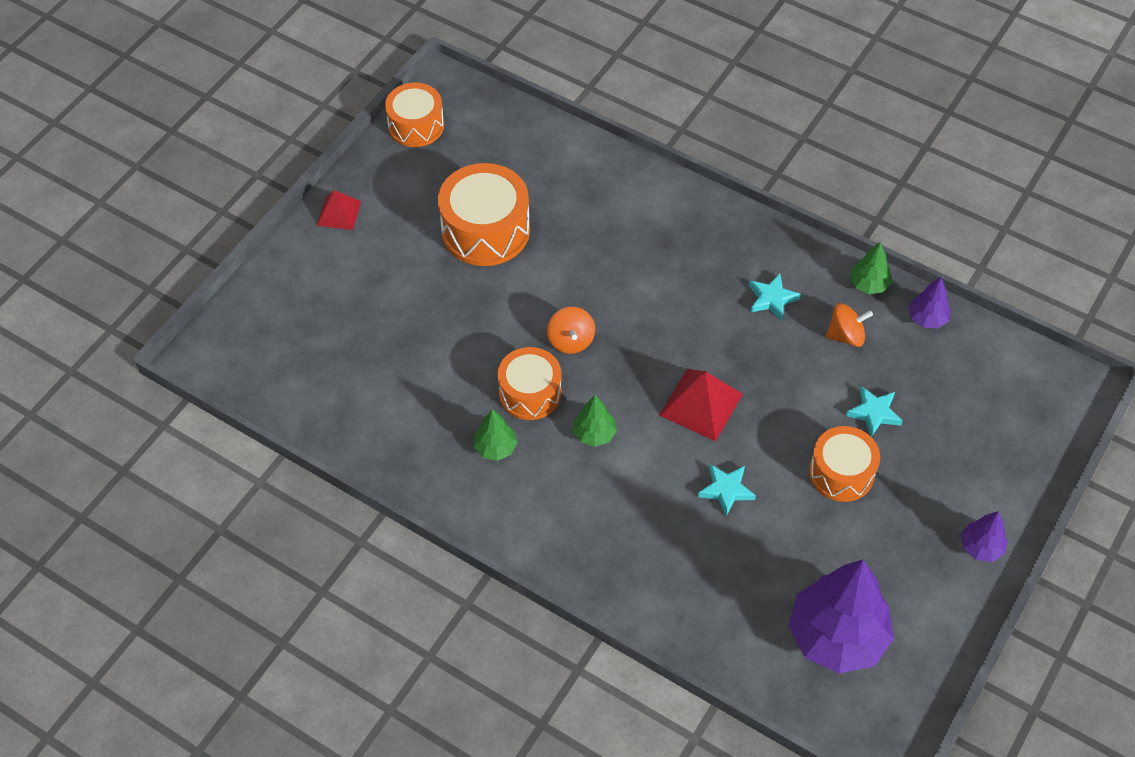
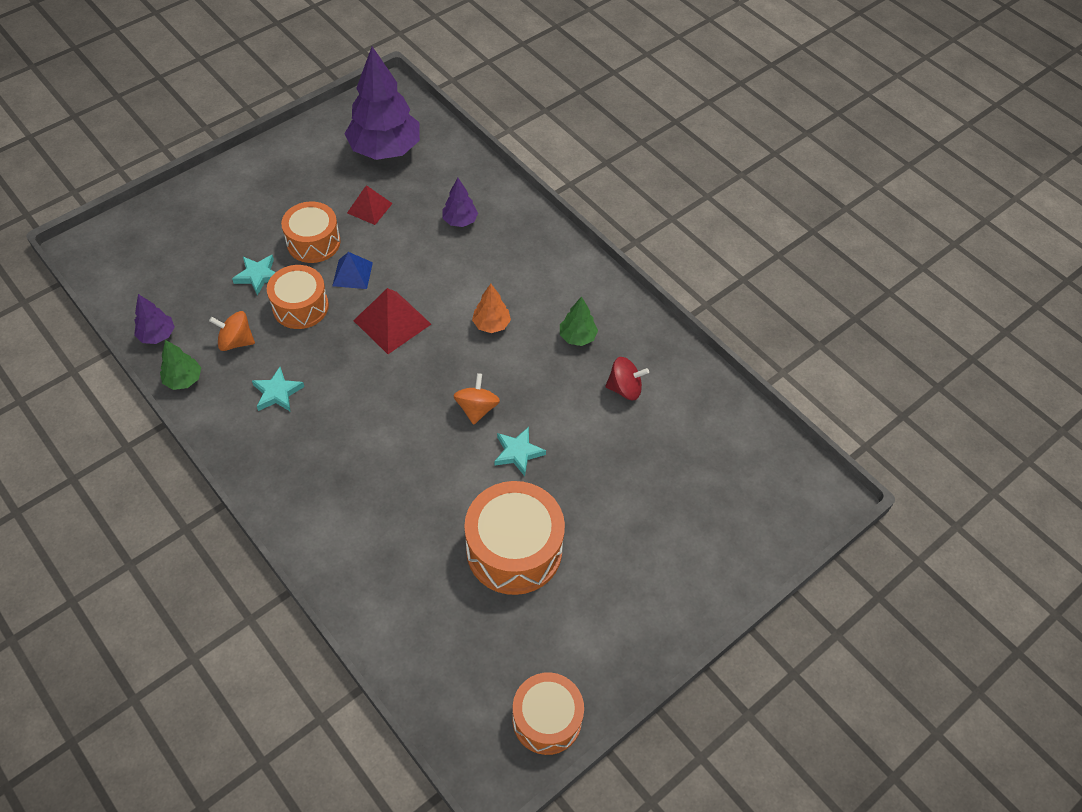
camera: 165 degrees left, 0 degrees up
red pyramid [317,190,361,230] -> red pyramid moved to [347,185,393,225]
orange drum [497,347,562,420] -> orange drum moved to [267,265,329,329]
green tree [572,395,617,447] -> orange tree [472,284,511,333]
turquoise star [698,464,756,516] -> turquoise star moved to [494,427,546,476]
purple tree [961,511,1008,562] -> purple tree moved to [442,178,478,227]
none -> blue pyramid [332,252,373,289]
none -> red spinning top [605,357,649,400]

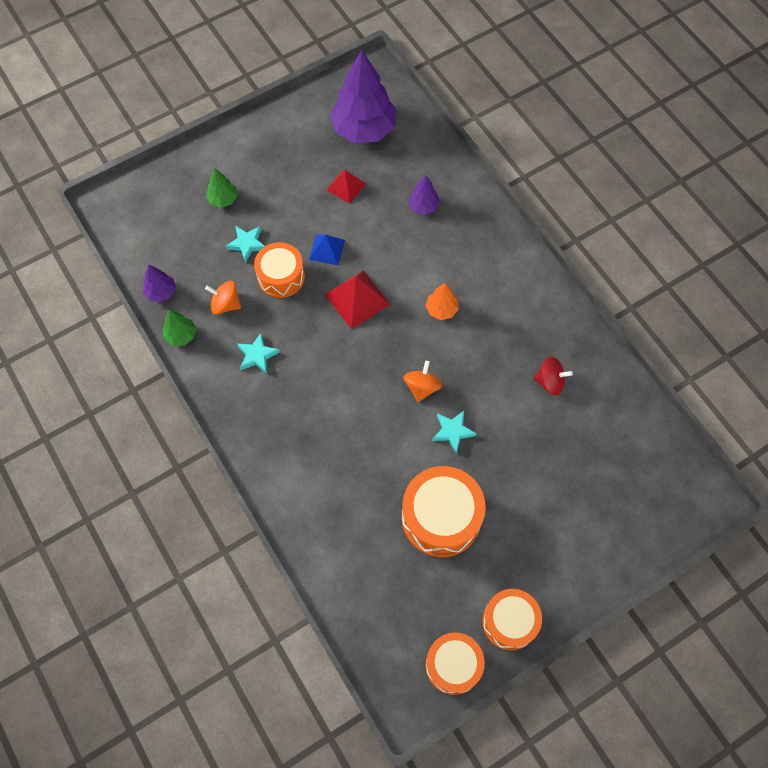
camera: 10 degrees right, 10 degrees up
orange drum [281,201,341,263] -> orange drum moved to [482,589,542,650]
green tree [560,296,598,346] -> green tree moved to [206,168,238,208]

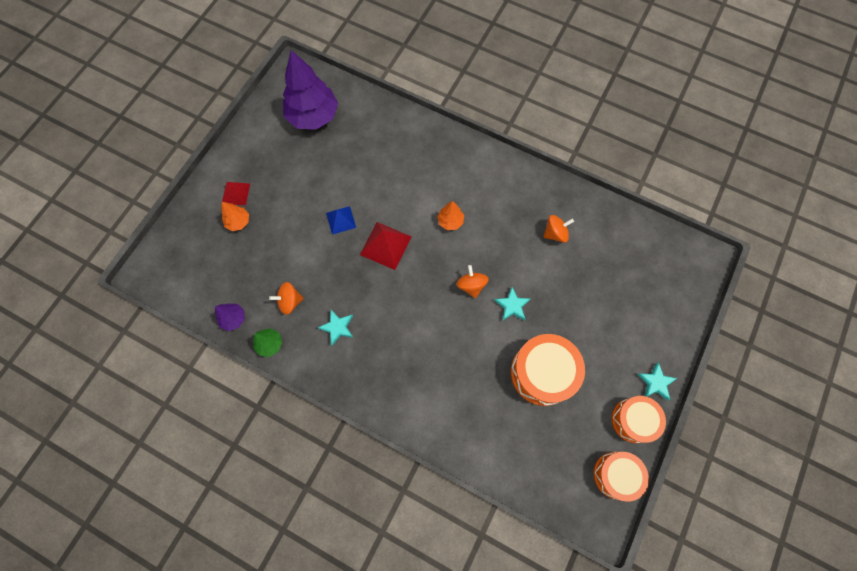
camera: 30 degrees left, 5 degrees up
green tree [206,168,238,208] -> orange tree [221,202,249,231]
turquoise star [226,226,265,263] -> turquoise star moved to [637,362,677,400]
orange drum [254,242,305,298] -> none
red pyramid [326,170,366,204] -> red pyramid moved to [222,182,250,205]
purple tree [408,175,440,215] -> none
red spinning top [534,356,573,396] -> orange spinning top [543,215,574,243]

